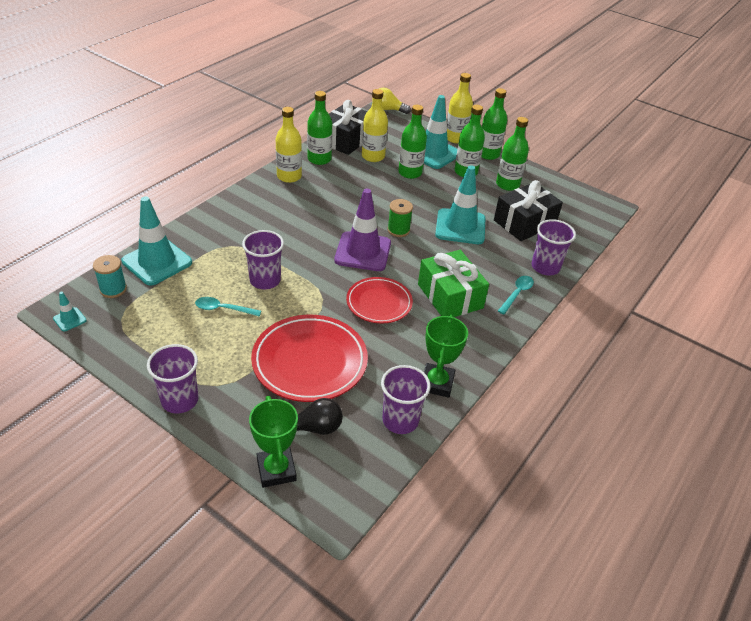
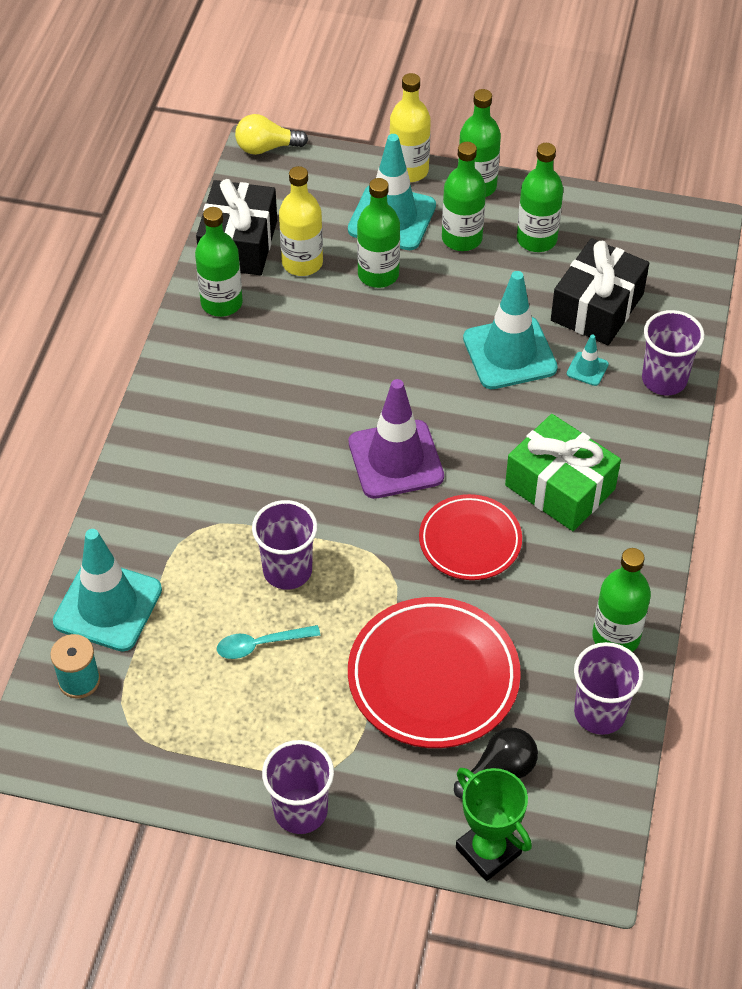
camera: 20 degrees left, 10 degrees up
turquoise traffic cone [53,292,87,332] -> turquoise traffic cone moved to [567,335,609,386]
yellow bottle [276,107,302,183] -> none
green spool [387,199,413,237] -> none
green trophy [424,315,468,398] -> green bottle [592,548,651,652]
turquoise spoon [498,276,534,315] -> none

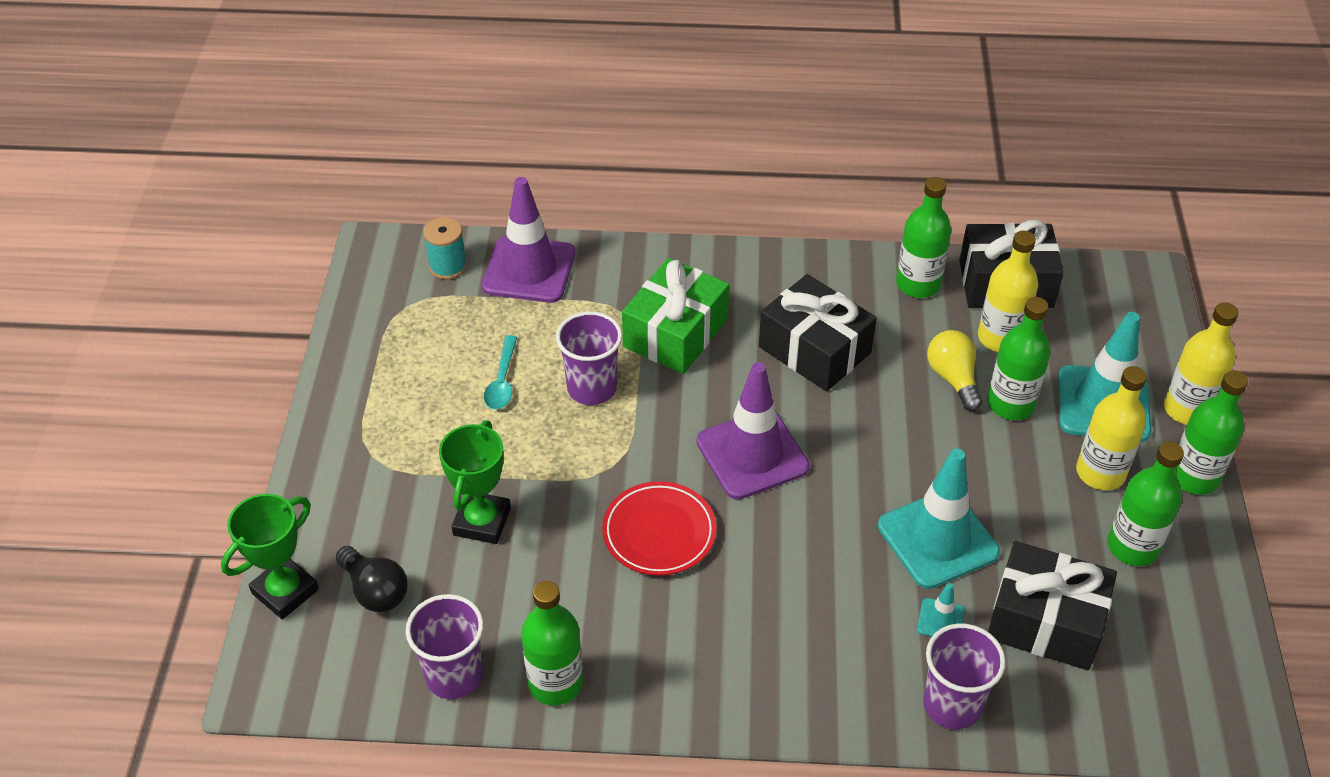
camera: 80 degrees right, 5 degrees down
turquoise traffic cone [53,529,162,652] -> purple traffic cone [482,177,575,303]
turquoise spoon [217,625,320,659] -> turquoise spoon turned 150 degrees counterclockwise [484,335,517,409]
yellow light bulb [235,114,308,155] -> yellow light bulb moved to [927,330,982,411]
purple cup [262,740,334,834] -> none
red plate [348,597,521,748] -> green trophy [439,420,511,544]
green bottle [442,142,486,251] -> yellow bottle [1076,366,1147,490]
green gift [505,414,621,531] -> green gift moved to [622,258,729,374]
none -> black gift [759,274,877,391]

